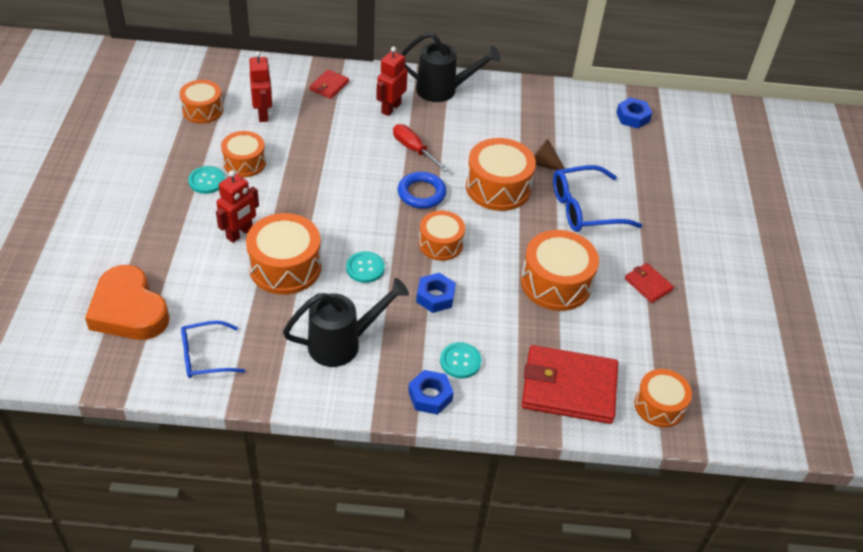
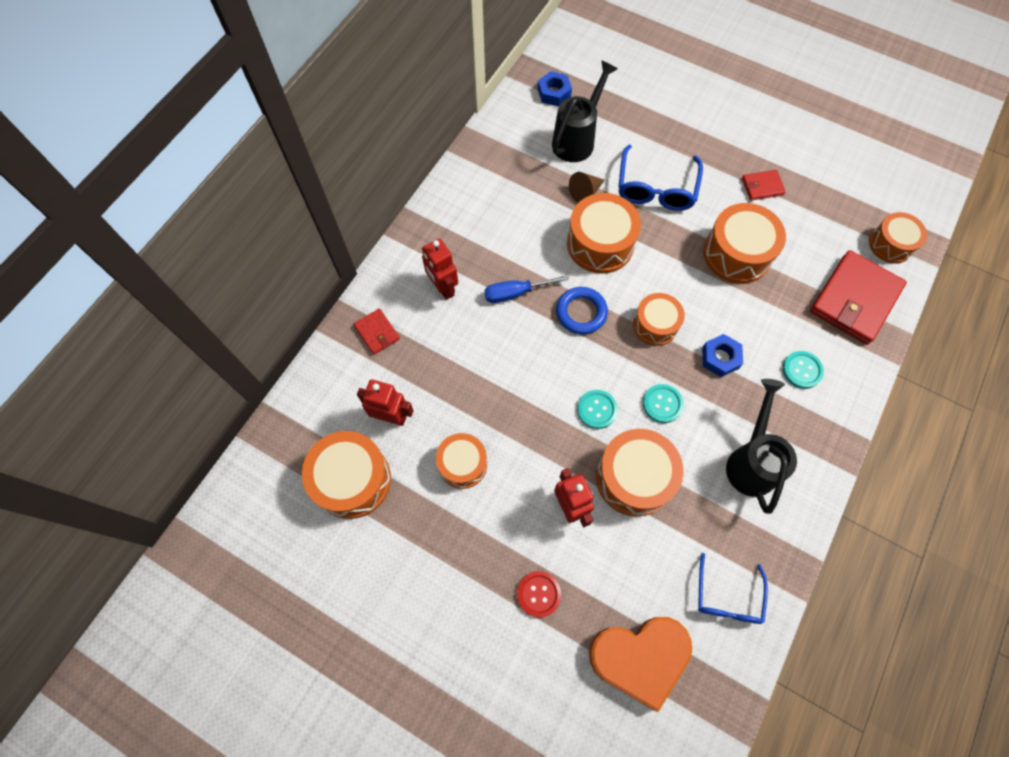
camera: 60 degrees left, 20 degrees up
orange drum [180,80,223,123] -> orange drum [302,431,391,519], size x1.55
turquoise button [188,166,225,194] -> turquoise button moved to [577,390,618,429]
red screwdriver [393,124,449,172] -> blue screwdriver [484,275,569,303]
black watering can [401,32,500,102] -> black watering can moved to [552,60,618,162]
blue nut [408,370,454,415] -> none
none -> red button [517,571,561,618]

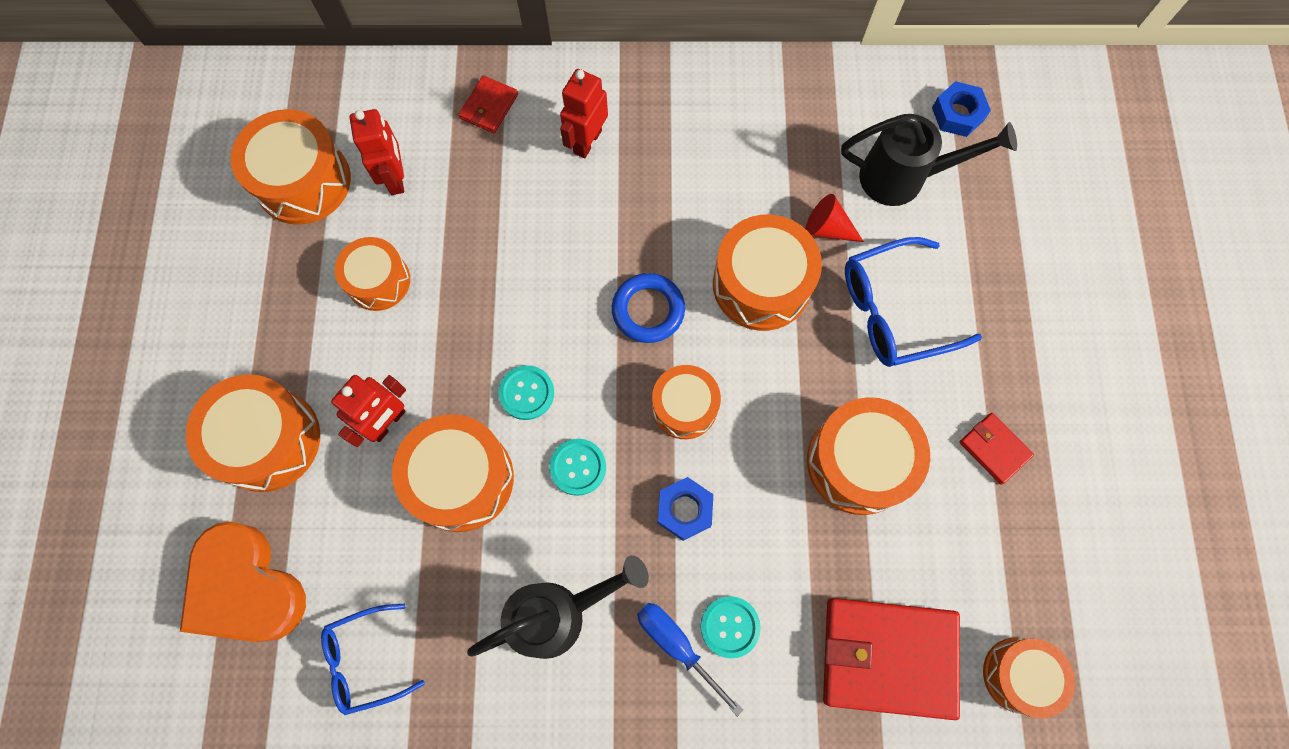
camera: 60 degrees right, 5 degrees up
blue screwdriver [484,275,569,303] -> blue screwdriver moved to [637,603,743,717]
red button [517,571,561,618] -> orange drum [186,374,320,492]
brown cone [569,172,605,203] -> red cone [805,194,864,242]

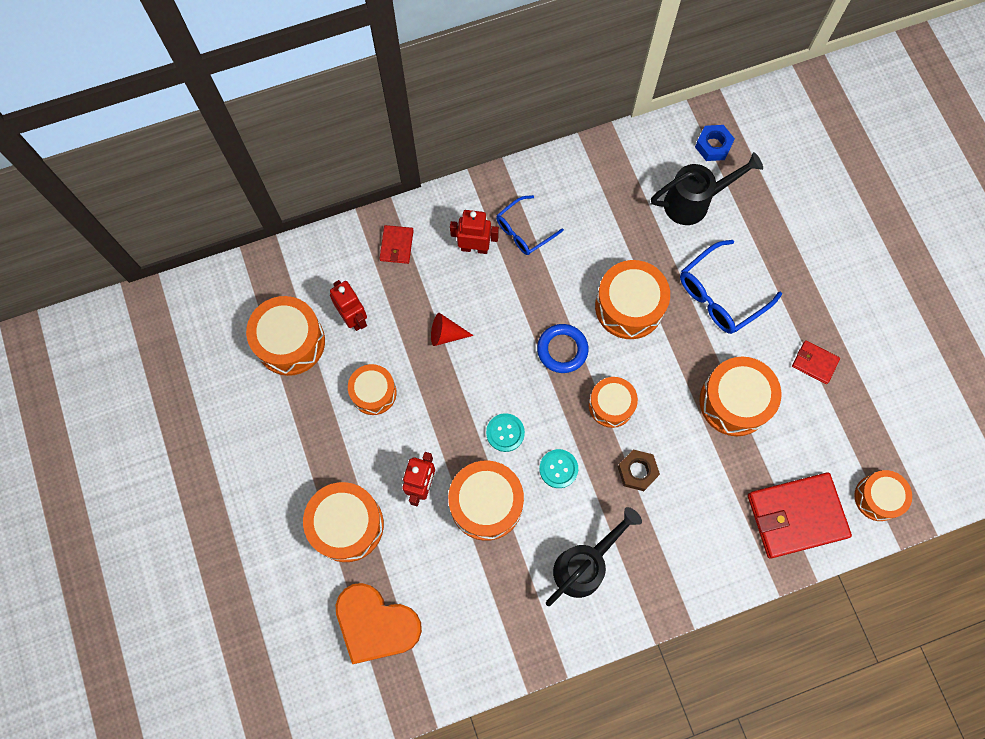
camera: 20 degrees left, 0 degrees up
blue glasses [321,604,425,715] -> blue glasses moved to [496,195,564,255]
red robot [560,69,608,158] -> red robot turned 90 degrees clockwise [450,210,499,254]
blue screwdriver [637,603,743,717] -> none
blue nut [658,477,713,541] -> brown nut [618,450,660,491]
turquoise button [700,596,761,658] -> none
red cone [805,194,864,242] -> red cone moved to [431,313,474,346]

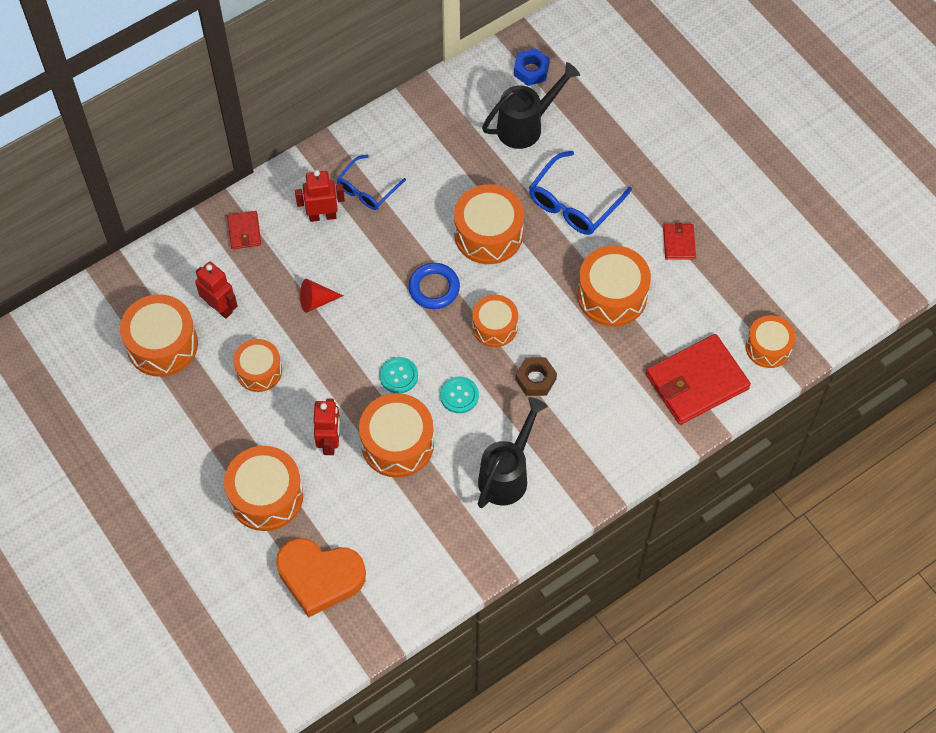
camera: 15 degrees left, 10 degrees down
red wallet [792,340,840,384] -> red wallet turned 75 degrees clockwise [663,222,696,260]

